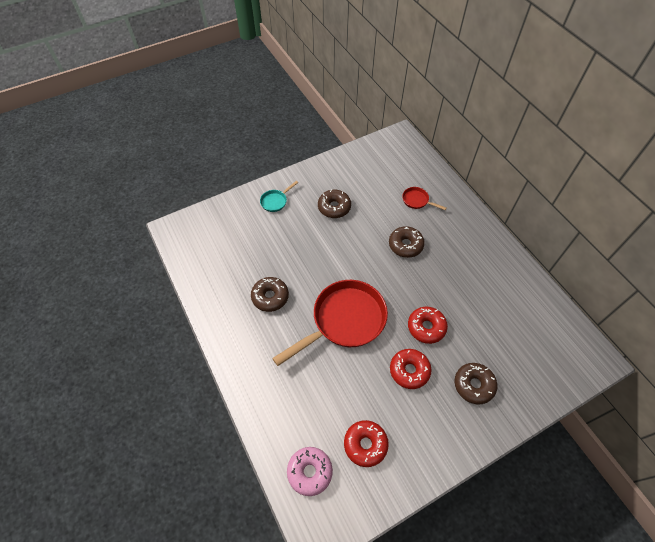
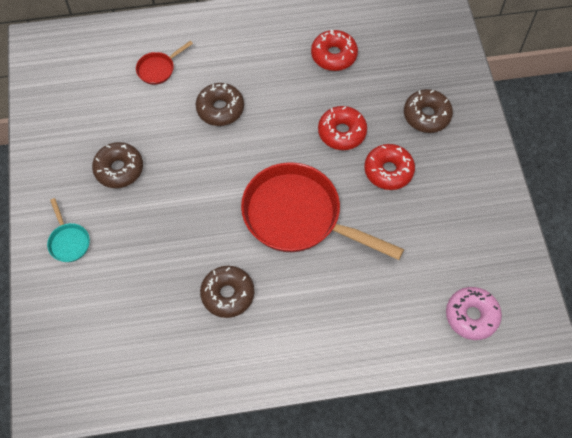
camera: 70 degrees left, 5 degrees up
red pan [272,280,388,366] -> red pan turned 45 degrees counterclockwise [241,162,404,260]
red donut [344,420,389,467] -> red donut moved to [311,30,358,71]

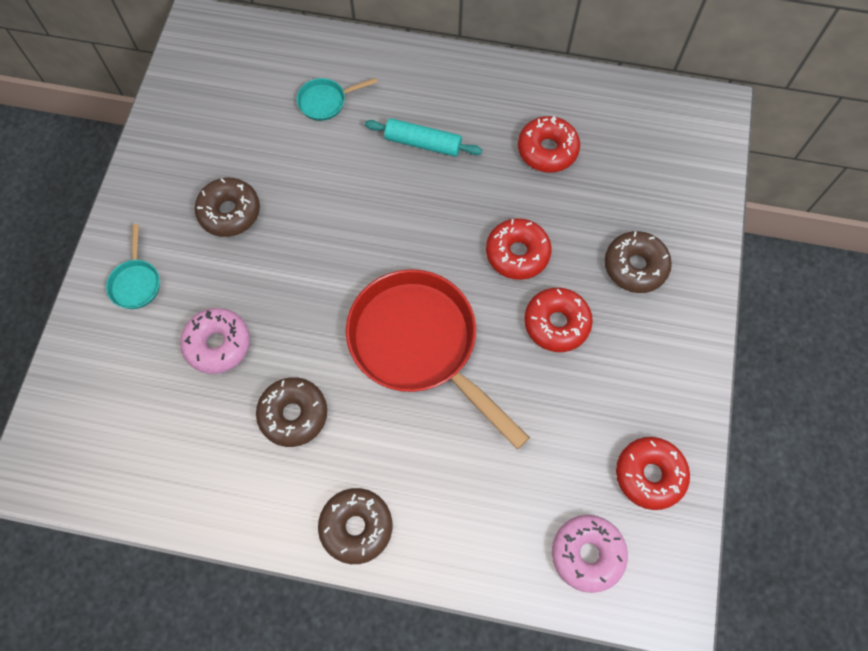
camera: 20 degrees right, 5 degrees up
red pan [136,41,193,85] -> turquoise pan [296,78,378,121]
brown donut [196,83,244,126] -> brown donut moved to [318,488,392,564]
none -> pink donut [180,308,250,374]
none -> turquoise rolling pin [365,118,482,157]
none -> red donut [616,437,690,510]

